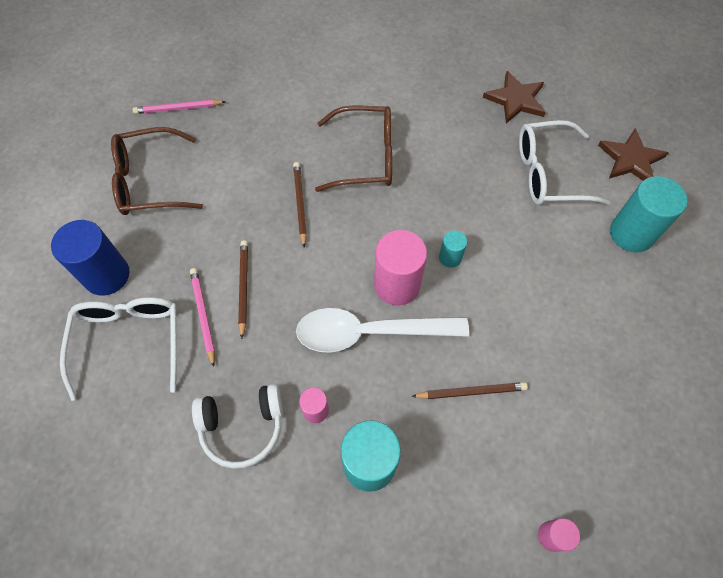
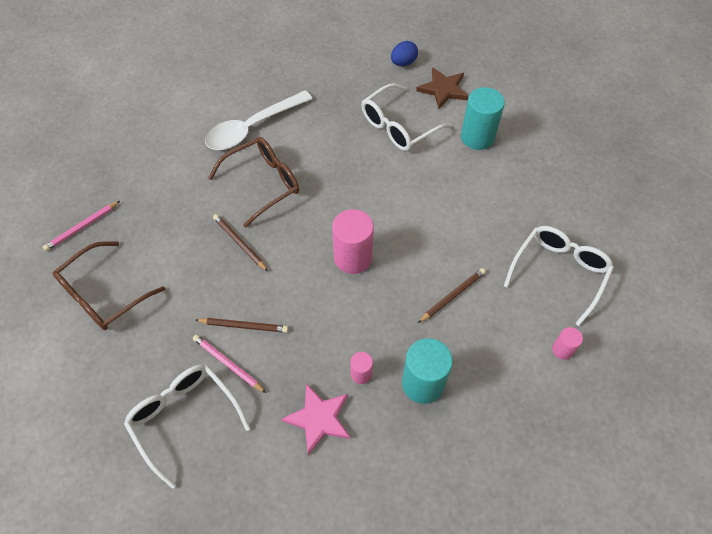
camera: 35 degrees left, 5 degrees down
blue cylinder [51,220,129,295] -> none
white headphones [192,384,283,469] -> pink star [281,383,350,455]
brown pencil [238,240,248,339] -> brown pencil turned 135 degrees clockwise [196,318,288,333]
white spoon [296,308,469,353] -> white spoon moved to [205,91,312,150]
turquoise cylinder [439,230,467,268] -> none
brown star [483,71,546,124] -> none
none -> blue egg [391,41,418,66]
none -> white glasses [504,226,614,326]

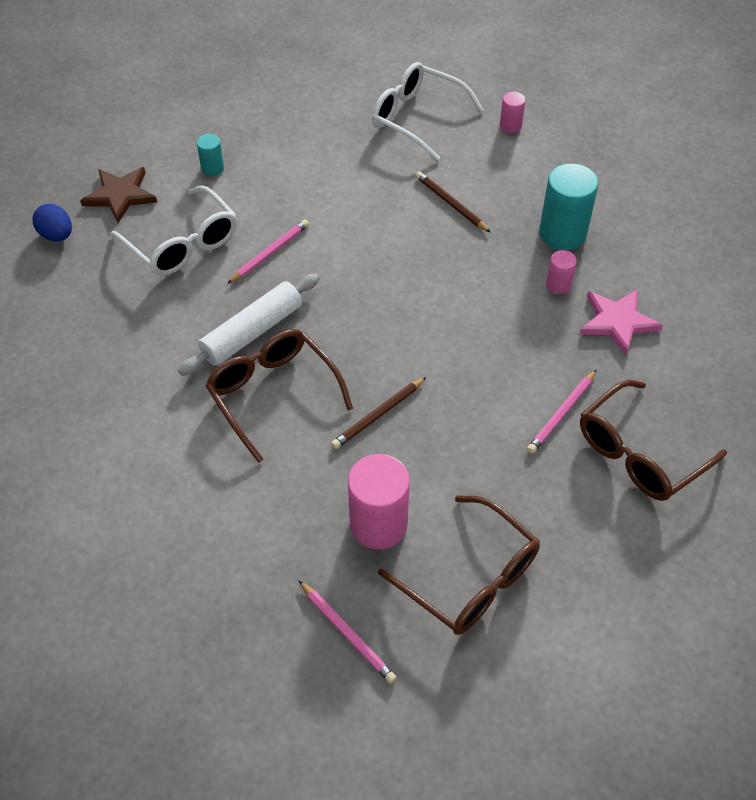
camera: 90 degrees left, 5 degrees down
white glasses [124,364,251,489] -> brown glasses [580,380,727,501]
brown pencil [196,318,288,333] -> none
white spoon [205,91,312,150] -> none
pink cylinder [332,209,374,274] -> pink cylinder moved to [348,454,410,549]
turquoise cylinder [461,87,505,150] -> turquoise cylinder [197,134,224,176], size x0.51
none -> white rolling pin [178,274,319,376]
none -> pink pencil [227,220,309,284]

